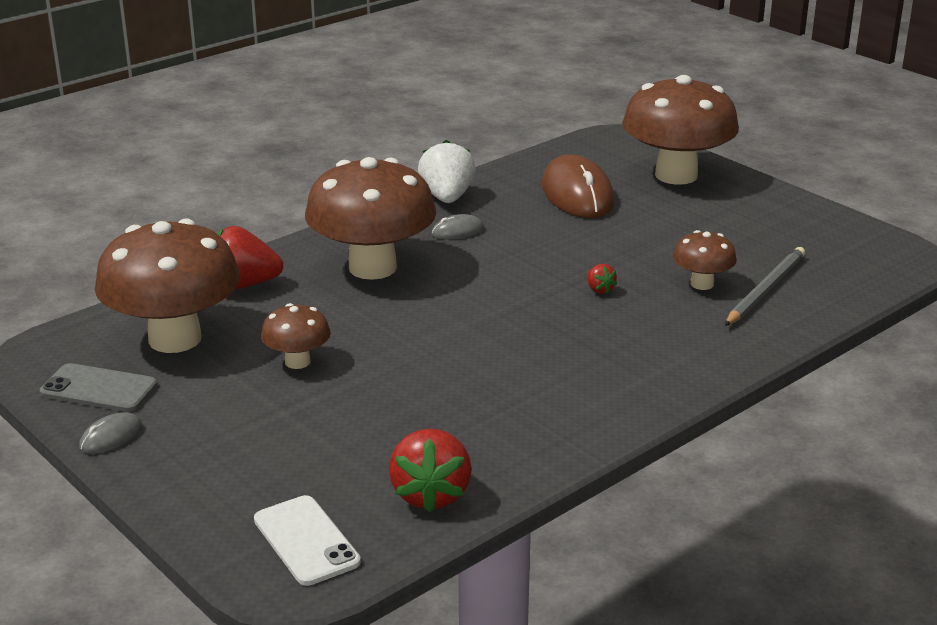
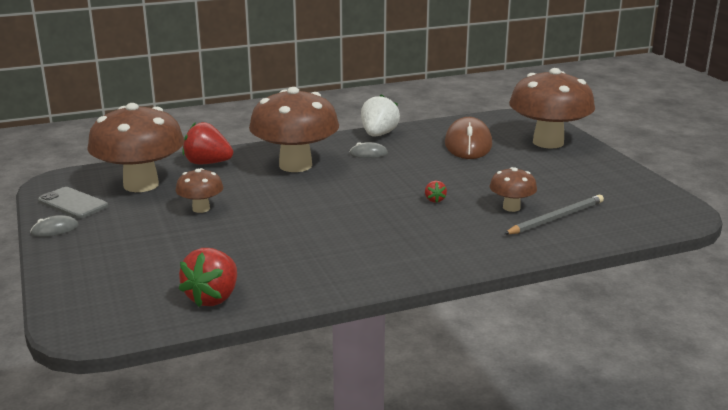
camera: 20 degrees right, 5 degrees down
white phone [254,495,361,586] -> none

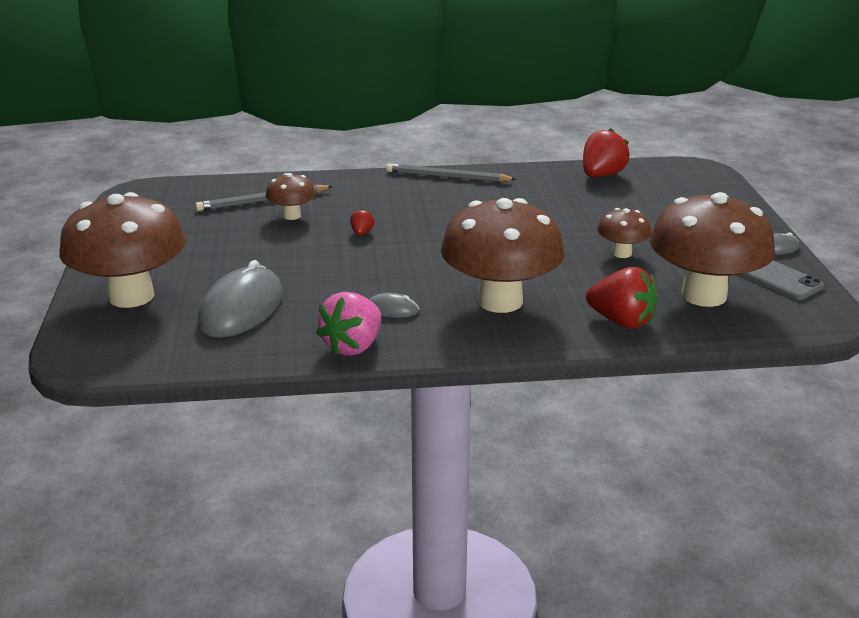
camera: 165 degrees left, 5 degrees up
white strawberry [361,94,400,136] -> pink strawberry [316,292,381,356]
brown mouse [445,117,492,159] -> grey mouse [197,260,283,338]
none -> grey pencil [386,164,516,182]

